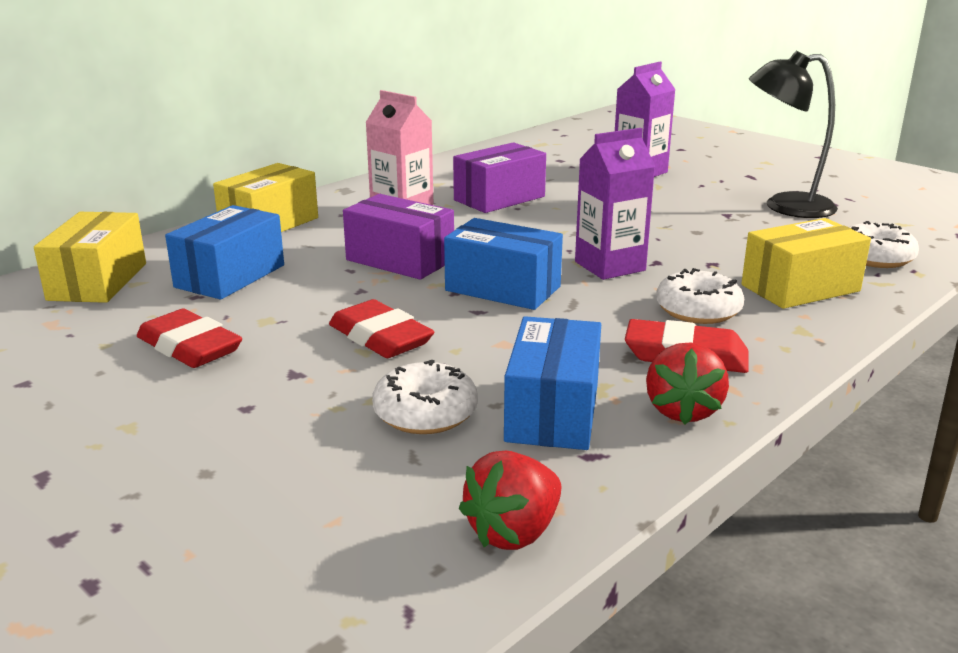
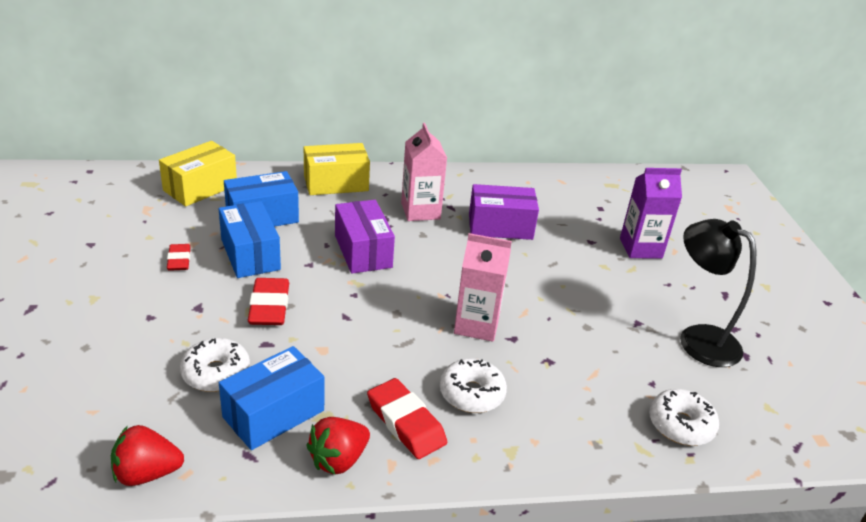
camera: 35 degrees right, 10 degrees up
red eraser [137,309,242,368] -> red eraser [167,244,191,271], size x0.62
blue box [444,218,563,310] -> blue box moved to [219,201,281,278]
purple carton [575,128,655,280] -> pink carton [454,233,512,342]
yellow box [741,218,871,309] -> none

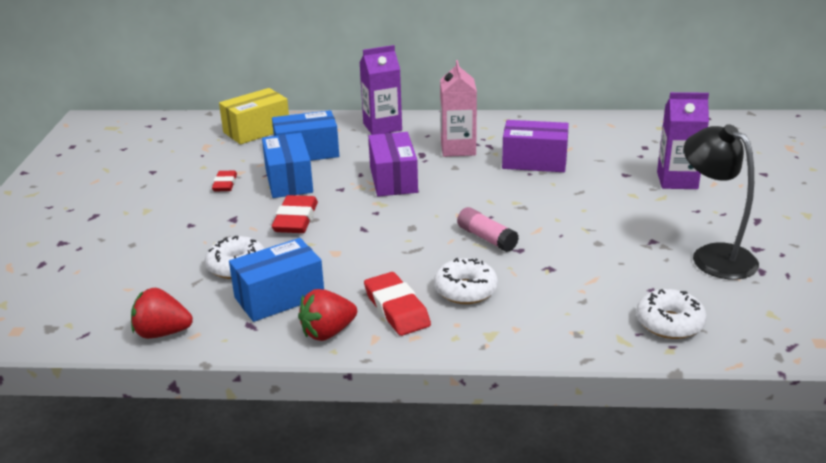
camera: 15 degrees right, 5 degrees down
yellow box [304,143,370,195] -> purple carton [360,45,402,135]
pink carton [454,233,512,342] -> pink glue stick [457,207,519,252]

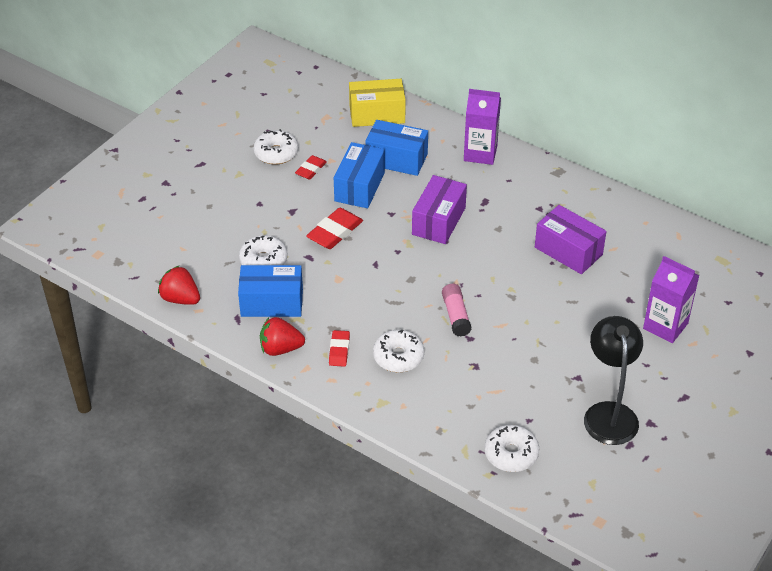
camera: 30 degrees right, 15 degrees up
red eraser [364,272,431,336] -> red eraser [329,330,350,367], size x0.62
pink carton [440,60,477,157] -> none
none -> white donut [254,129,298,165]

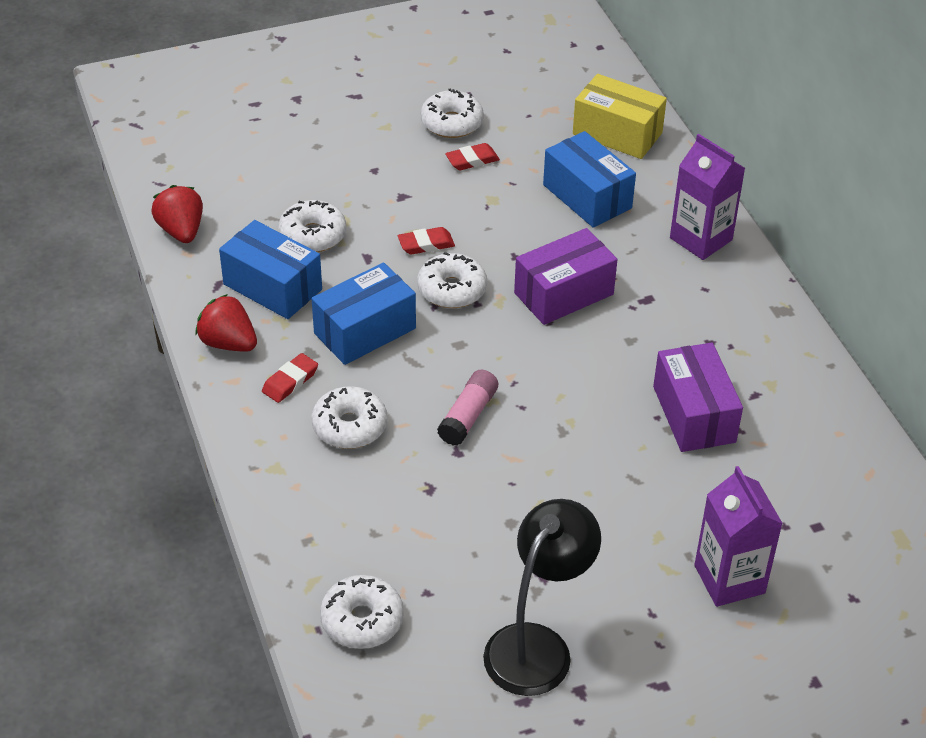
camera: 35 degrees right, 0 degrees up
red eraser [306,208,363,249] -> red eraser [398,227,455,255], size x0.62
blue box [334,142,385,208] -> blue box moved to [312,262,416,365]
none -> white donut [417,252,487,308]

